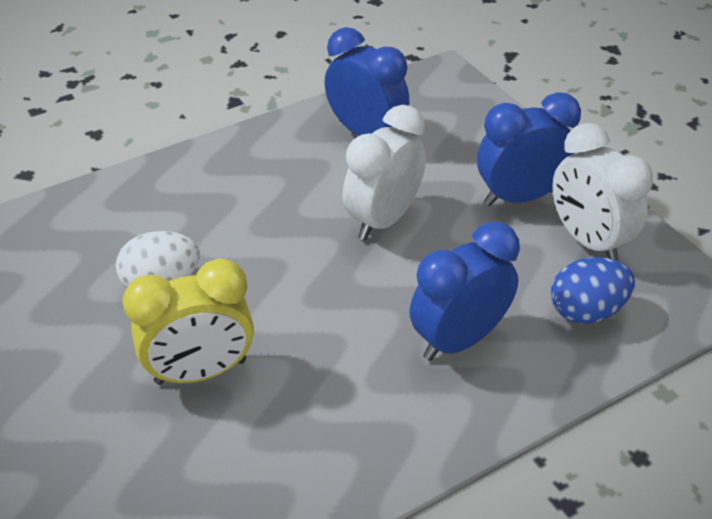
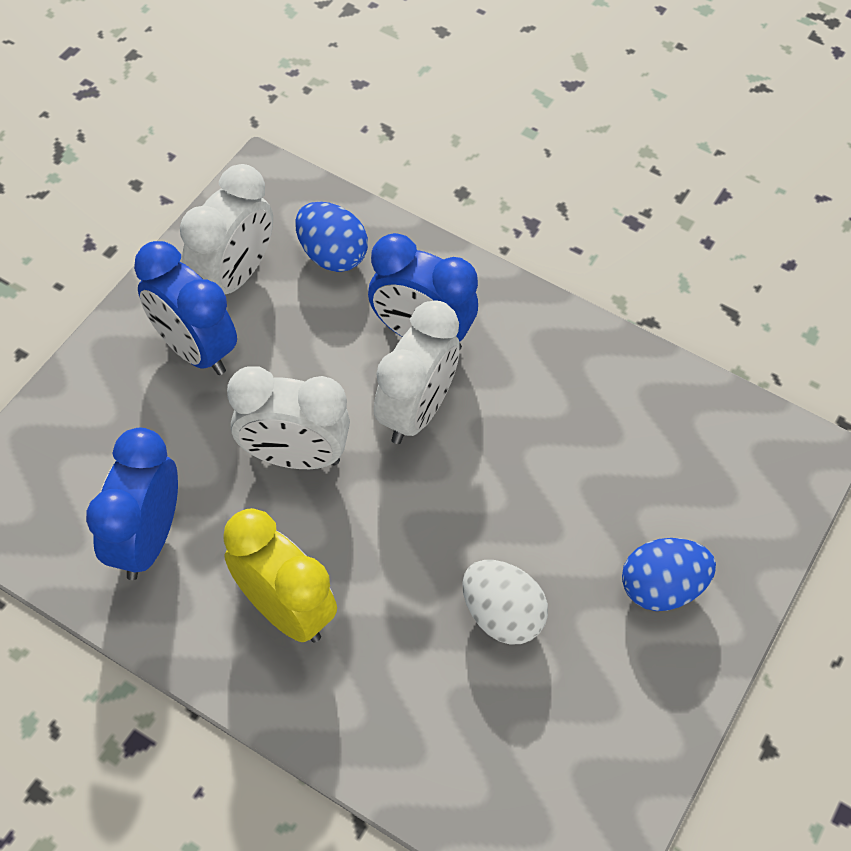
camera: 120 degrees left, 15 degrees up
yellow clock [123,258,254,385] -> yellow clock moved to [224,508,337,643]
none -> white clock [374,301,460,444]
none -> blue egg [622,538,716,611]

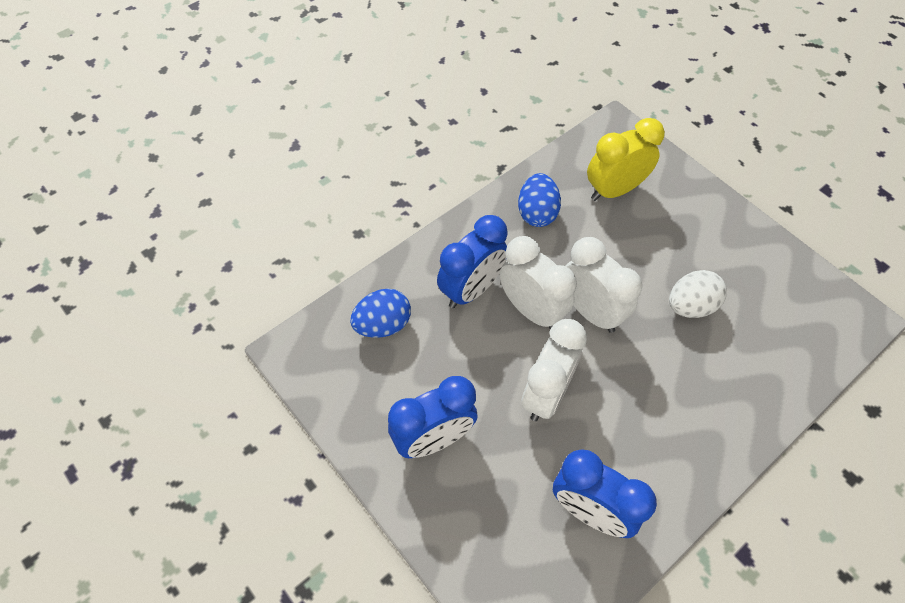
camera: 70 degrees left, 0 degrees up
white clock [180,164,273,294] -> white clock moved to [565,237,642,333]
yellow clock [224,508,337,643] -> yellow clock moved to [587,118,665,201]
blue egg [622,538,716,611] -> blue egg moved to [518,173,561,227]

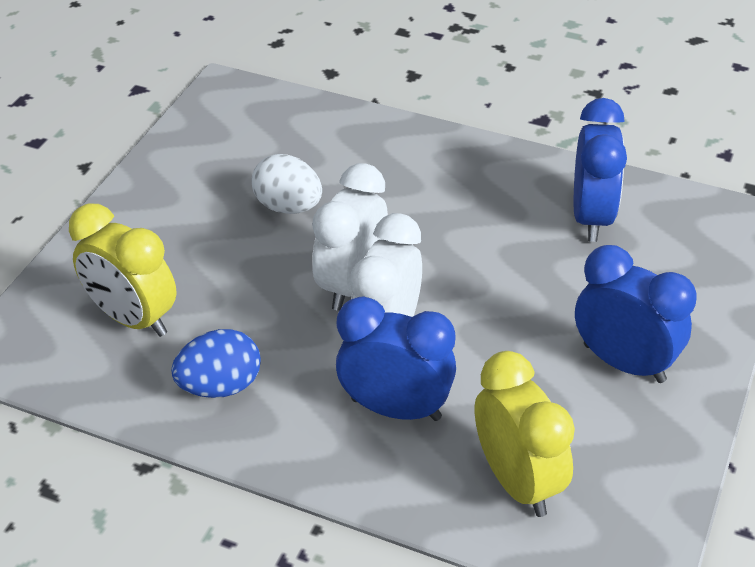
camera: 115 degrees left, 15 degrees down
blue egg [350,289,411,338] -> yellow clock [475,351,575,517]
white clock [521,319,587,421] -> none

